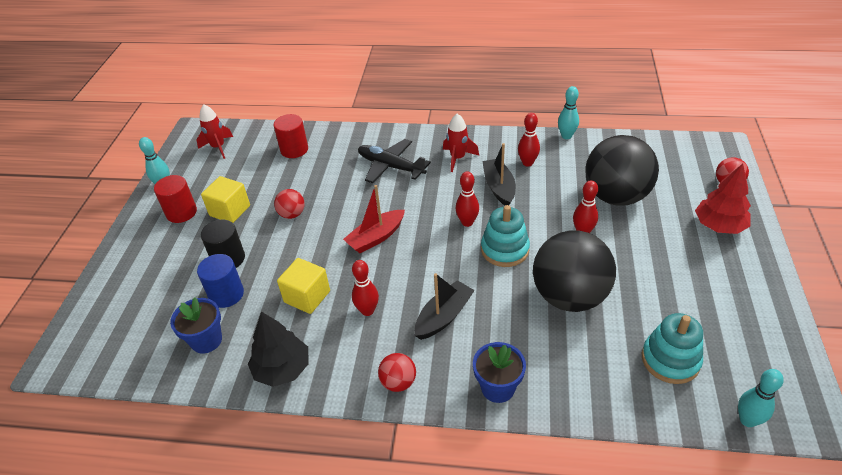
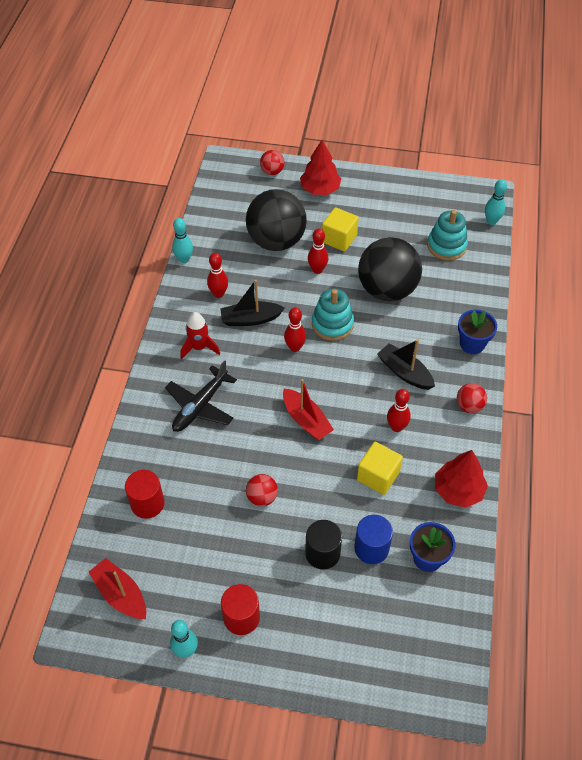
camera: 90 degrees left, 10 degrees up
red rocket [196,104,233,159] -> red boat [89,558,146,619]
yellow cube [201,176,250,223] -> yellow cube moved to [322,207,359,252]
black tree [248,312,309,387] -> red tree [435,450,488,508]

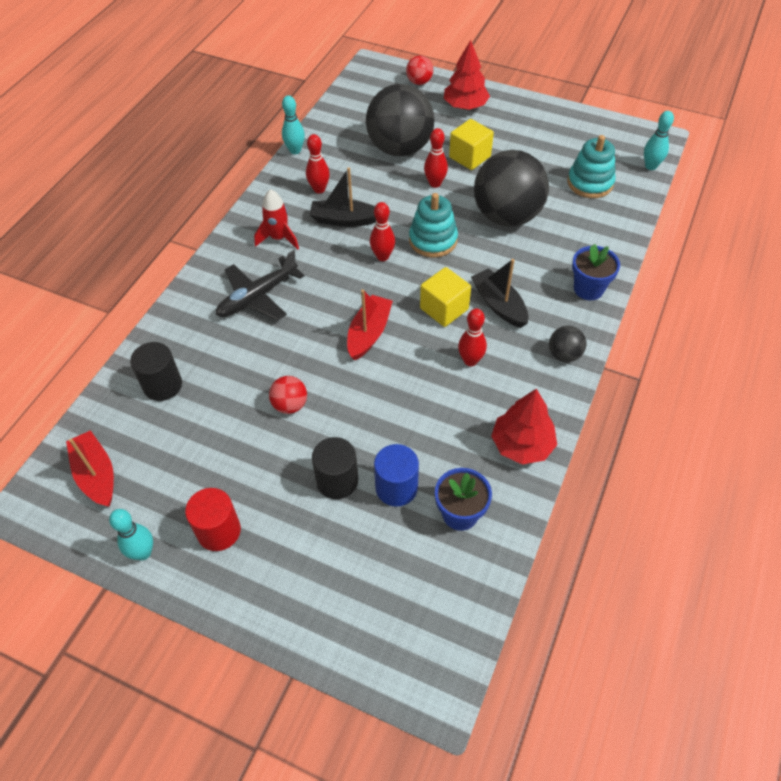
camera: 15 degrees right, 0 degrees up
red cylinder [125,470,165,519] -> black cylinder [130,342,182,401]
red boat [283,379,334,440] -> red boat turned 135 degrees counterclockwise [347,289,393,360]
yellow cube [357,442,403,495] -> yellow cube moved to [420,267,471,327]
red ball [457,383,487,413] -> black ball [549,326,586,362]

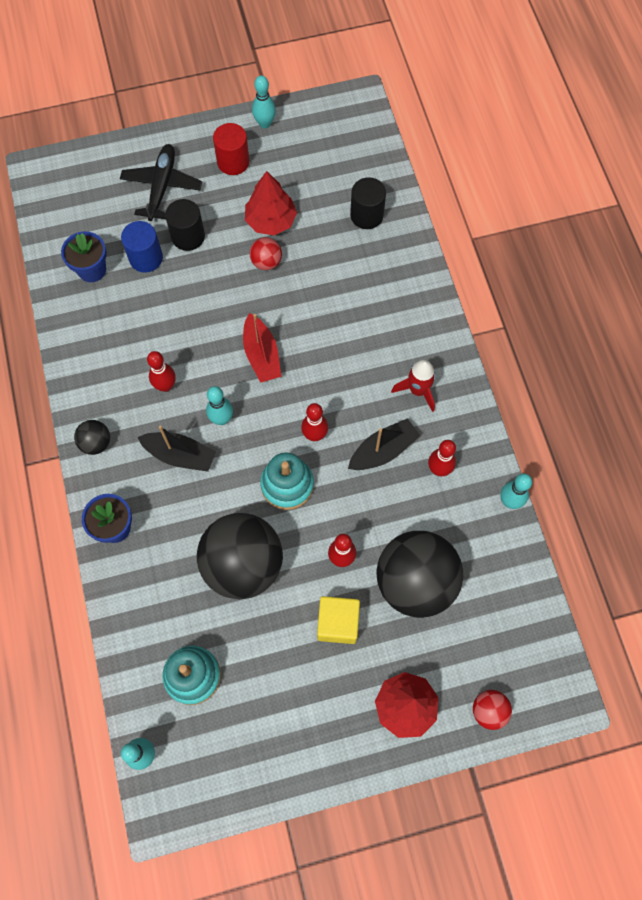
camera: 140 degrees right, 15 degrees up
red boat [66,430,114,507] -> none
black plane [216,250,304,321] -> black plane moved to [120,144,202,221]
yellow cube [420,267,471,327] -> turquoise bowling pin [206,386,233,425]
red tree [491,389,557,464] -> red tree moved to [245,171,297,235]

